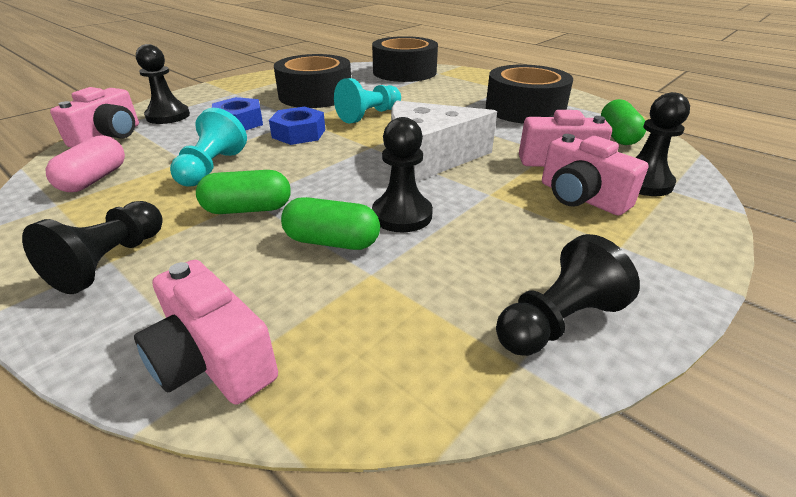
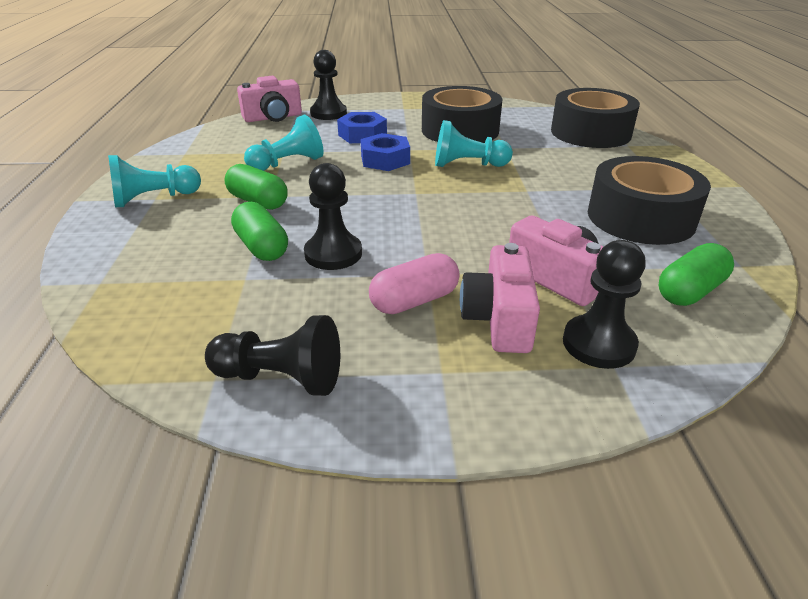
camera: 45 degrees right, 0 degrees up
black pawn [22,201,163,294] -> turquoise pawn [108,155,201,207]
pink capsule [45,135,125,192] -> pink capsule moved to [369,253,460,314]
pink camera [134,260,278,405] -> none
white cheese [391,101,497,182] -> none

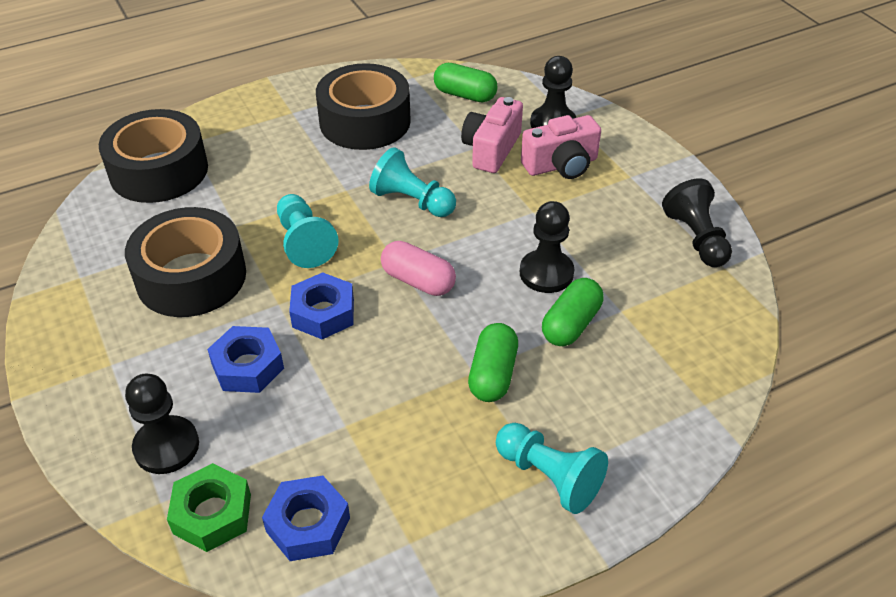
camera: 115 degrees left, 10 degrees up
pink camera [237,76,302,122] -> green nut [167,463,251,552]
turquoise pawn [244,115,323,171] -> turquoise pawn moved to [369,147,456,217]
pink capsule [369,253,460,314] -> pink capsule moved to [381,241,456,296]
none -> blue nut [262,475,350,561]

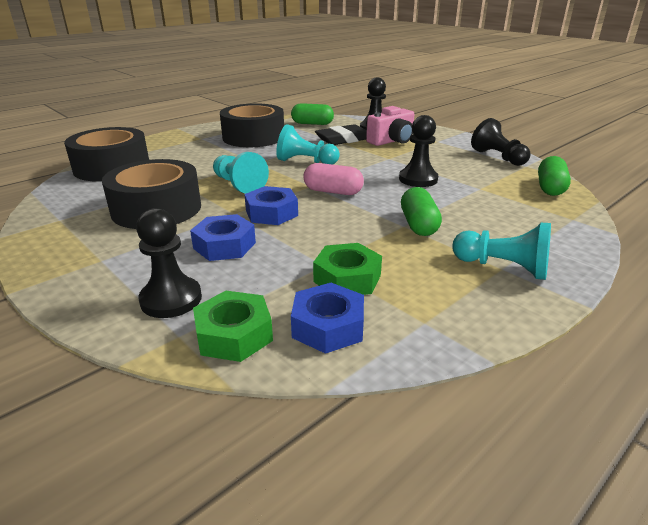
camera: 15 degrees left, 15 degrees down
pink camera [461,97,523,173] -> black eraser [315,124,367,145]
green capsule [542,278,603,346] -> green capsule moved to [538,156,571,196]
none -> green nut [313,243,382,295]

